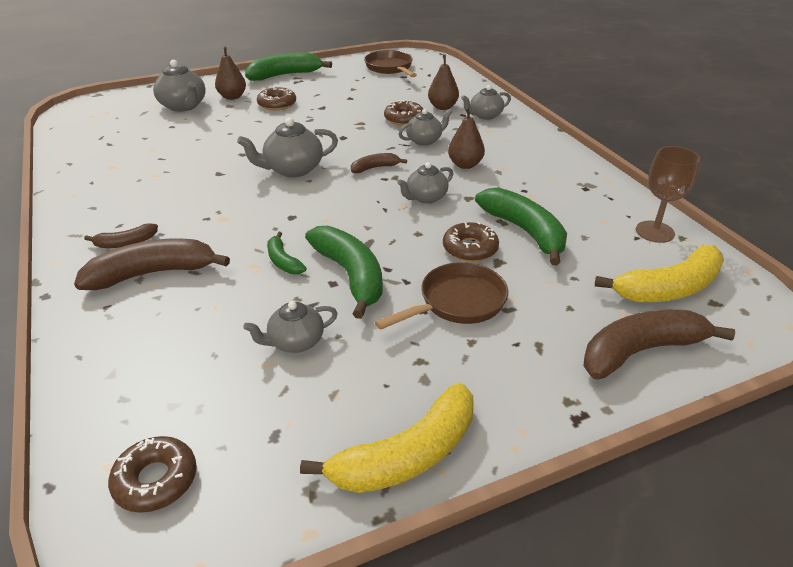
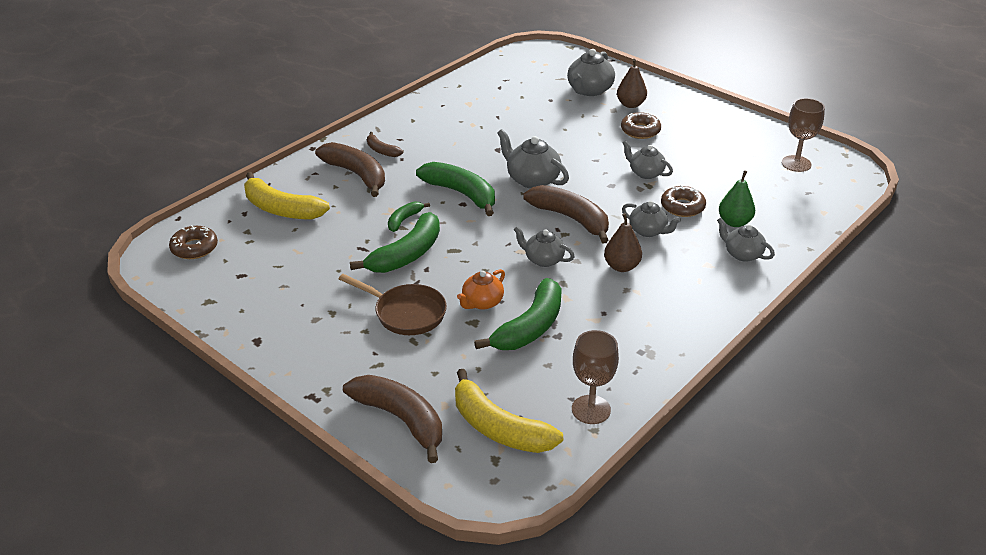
camera: 65 degrees right, 0 degrees up
grey teapot [243,301,338,353] -> grey teapot moved to [623,140,673,179]
green banana [245,52,332,81] -> green banana moved to [416,162,495,216]
yellow banana [300,383,474,493] -> yellow banana moved to [244,172,330,219]
brown banana [351,153,407,173] -> brown banana [523,185,609,243], size x1.93
brown pan [364,50,417,77] -> brown goblet [782,98,825,172]
brown pear [428,55,459,110] -> green pear [719,170,755,227]
brown donut [443,222,499,262] -> orange teapot [457,269,505,310]

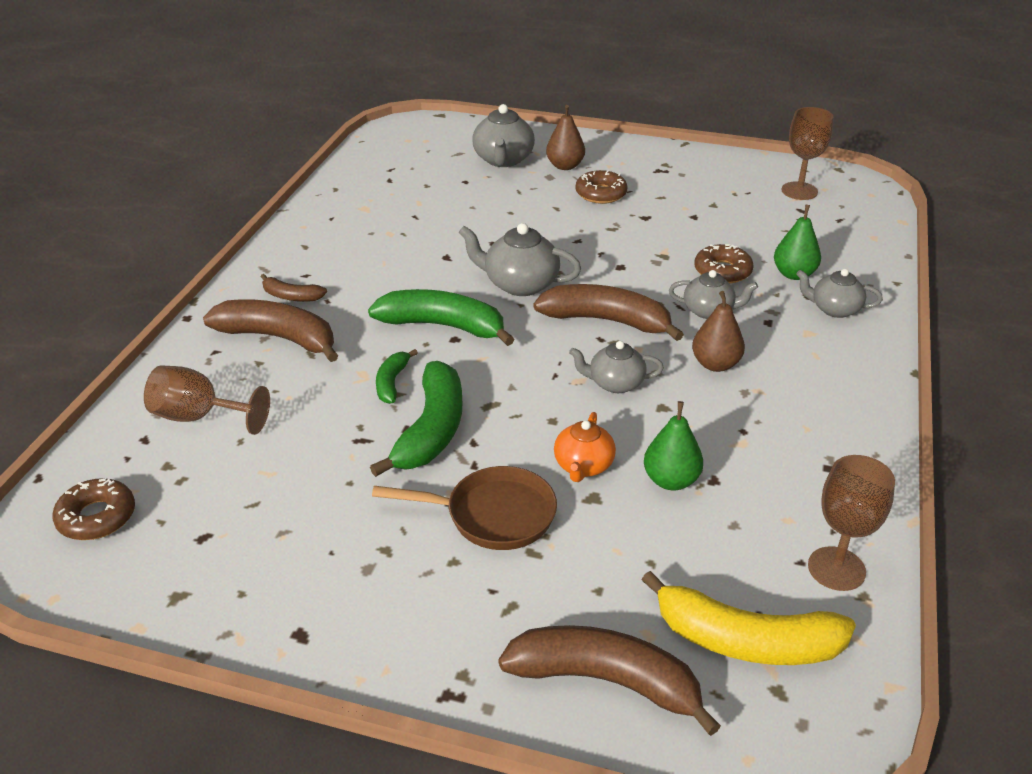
camera: 25 degrees left, 0 degrees up
yellow banana [244,172,330,219] -> brown goblet [144,365,270,435]
green banana [474,278,562,350] -> green pear [644,401,703,490]
grey teapot [623,140,673,179] -> none

